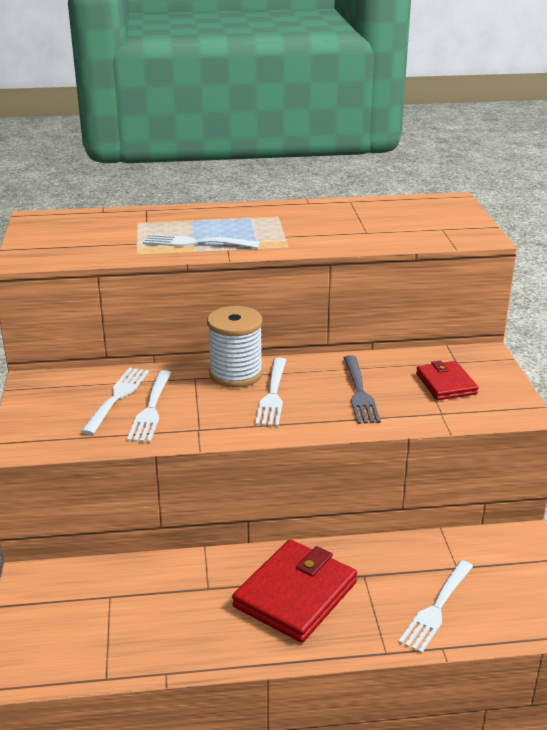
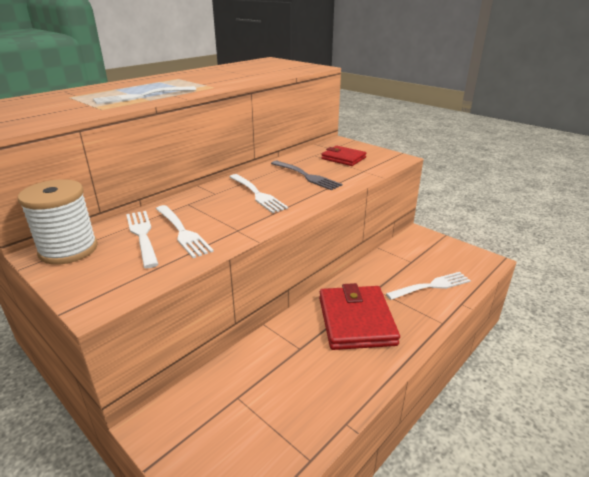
camera: 40 degrees left, 0 degrees up
white spool [207,306,263,388] -> white spool moved to [18,179,98,265]
white fork [399,560,473,653] -> white fork turned 105 degrees counterclockwise [386,272,471,300]

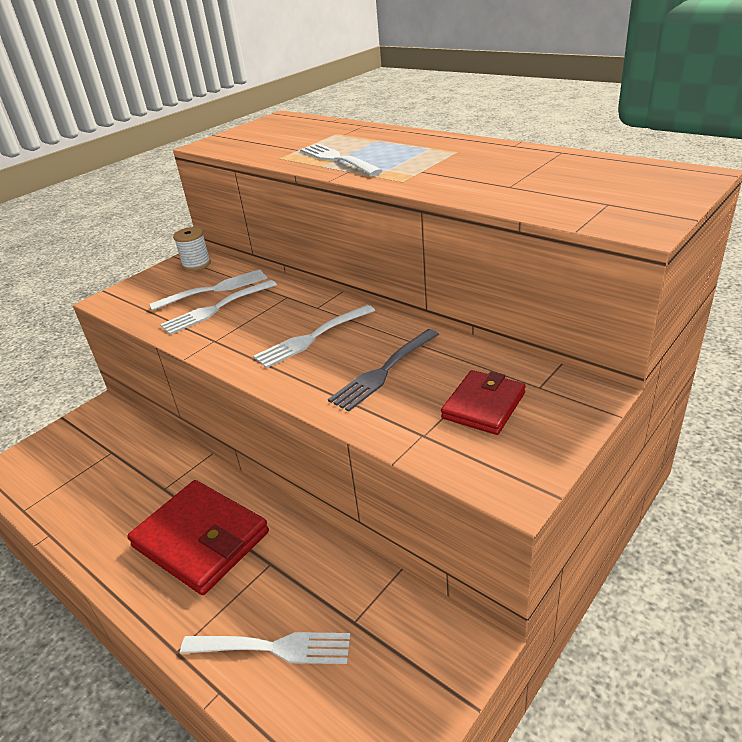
camera: 90 degrees right, 5 degrees up
white spool [18,179,98,265] -> white spool [173,227,211,271], size x0.59
red wallet [319,283,400,350] -> red wallet turned 45 degrees clockwise [127,480,269,595]
white fork [386,272,471,300] -> white fork turned 60 degrees counterclockwise [180,632,350,664]

